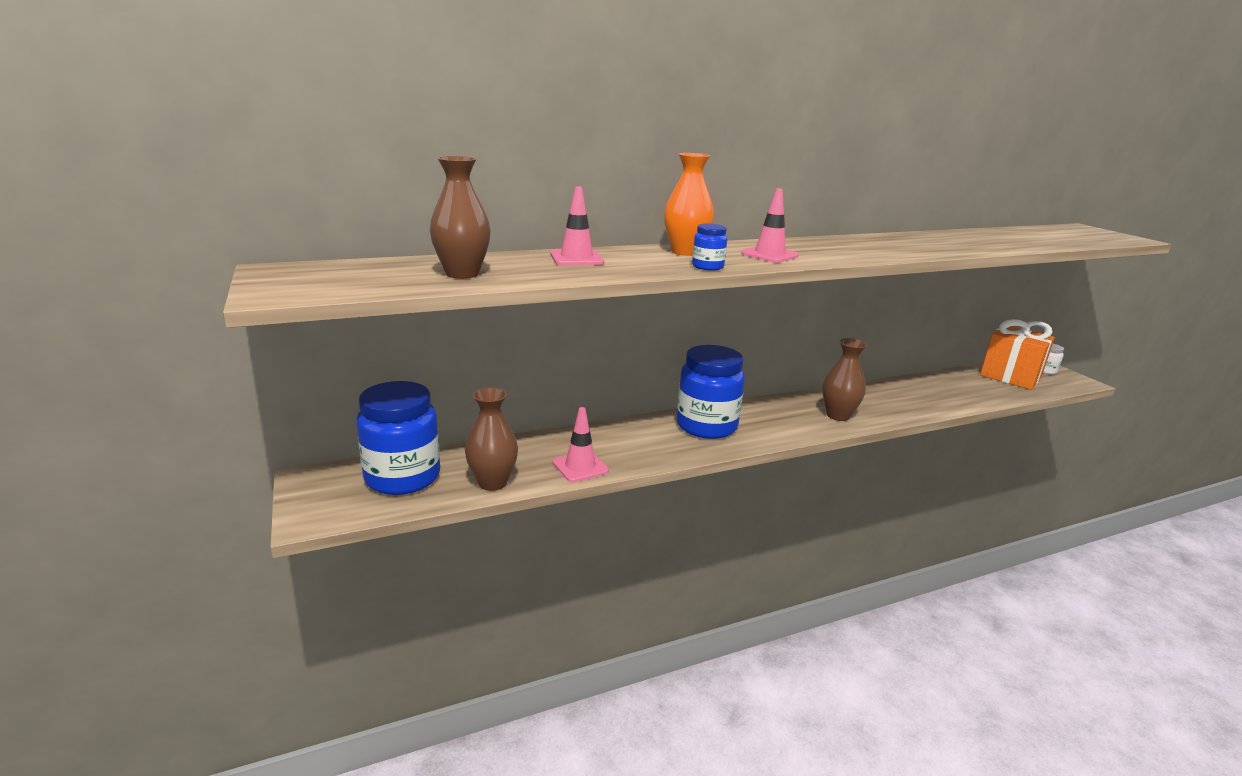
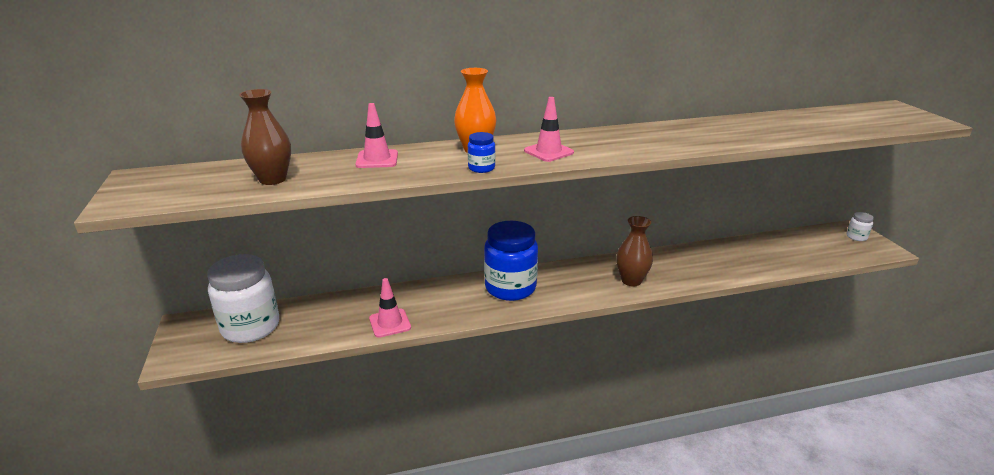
camera: 10 degrees right, 5 degrees up
blue jar [356,381,440,495] -> white jar [207,254,279,343]
brown vase [465,387,518,491] -> none
orange gift [980,319,1055,390] -> none

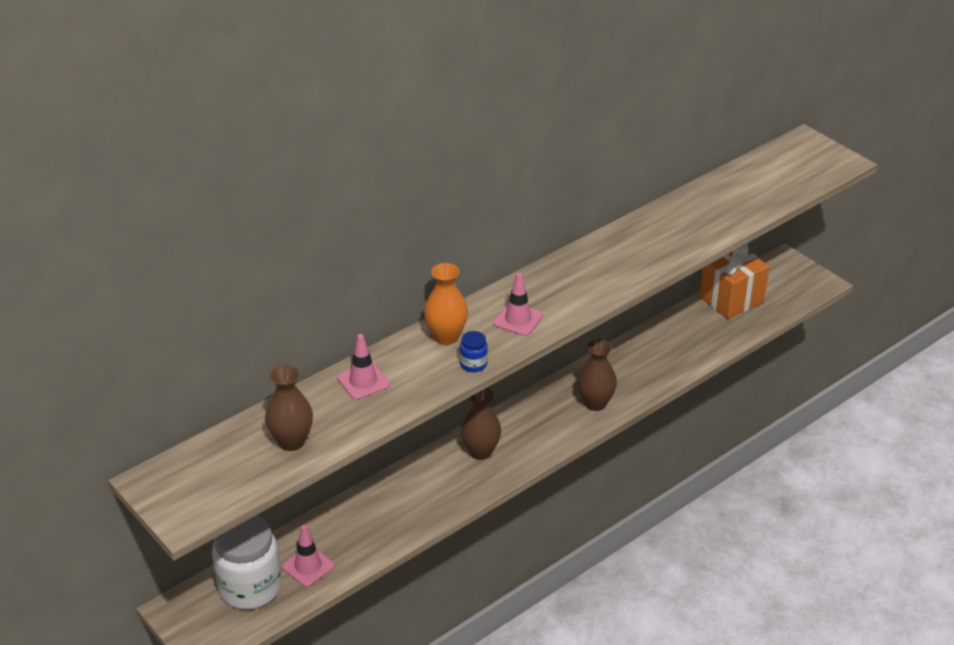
camera: 25 degrees left, 10 degrees up
pink traffic cone [369,278,411,338] -> pink traffic cone moved to [282,525,334,587]
blue jar [484,221,538,301] -> brown vase [461,388,501,460]
white jar [846,212,874,241] -> none
none -> orange gift [700,244,769,319]

